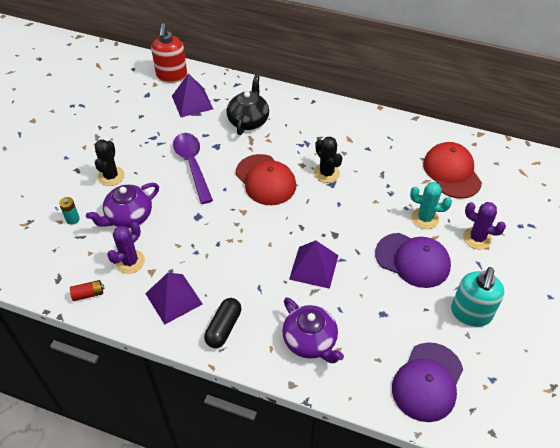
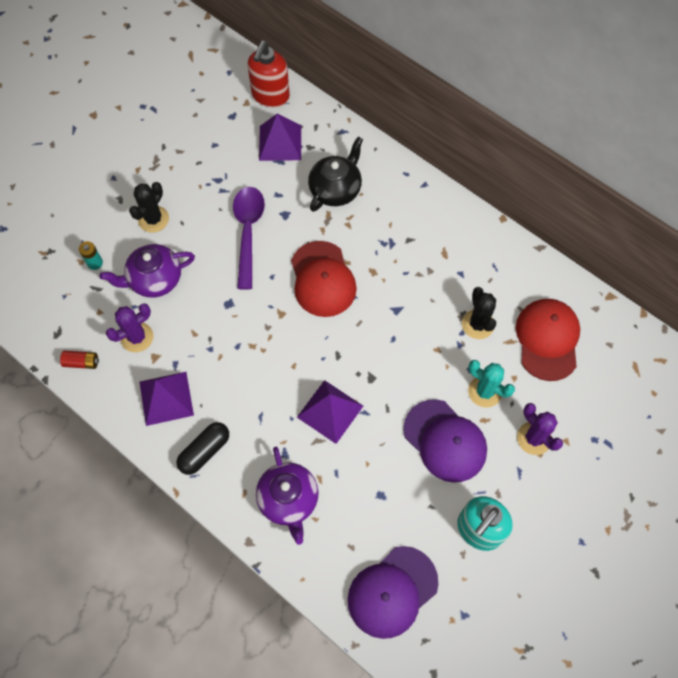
camera: 20 degrees right, 15 degrees up
black cactus [314,136,342,183] -> black cactus moved to [462,287,496,339]

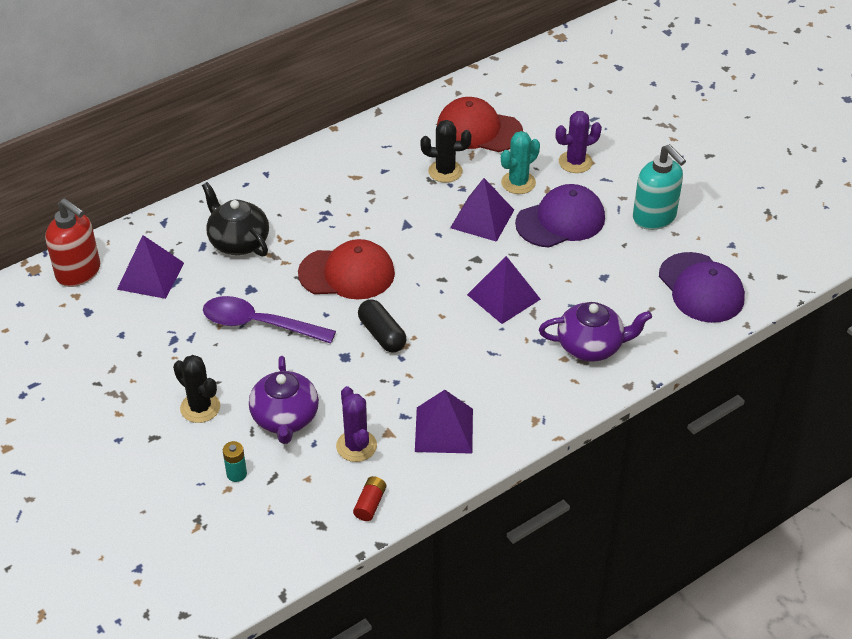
camera: 75 degrees left, 20 degrees down
black capsule [177,422,229,475] -> black capsule moved to [358,300,406,352]
none -> purple pyramid [450,178,514,242]

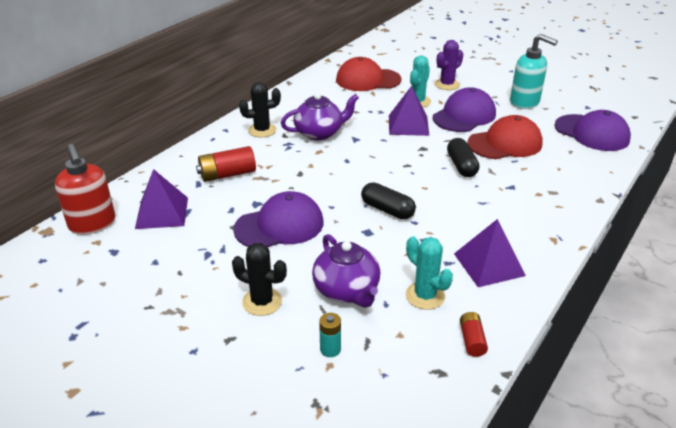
camera: 20 degrees left, 10 degrees down
red soap dispenser [45,198,100,287] -> red soap dispenser turned 45 degrees clockwise [55,144,116,235]
black teapot [202,182,269,256] -> red battery [196,146,256,182]
purple spoon [203,296,336,344] -> purple cap [233,191,323,247]
red cap [298,239,395,299] -> red cap moved to [467,115,543,159]
purple cactus [336,386,377,462] -> turquoise cactus [406,236,453,310]
black cactus [420,120,471,183] -> black cactus moved to [239,82,281,137]
purple pyramid [467,256,541,324] -> black capsule [447,138,479,177]
purple teapot [539,302,652,362] -> purple teapot moved to [281,93,359,140]

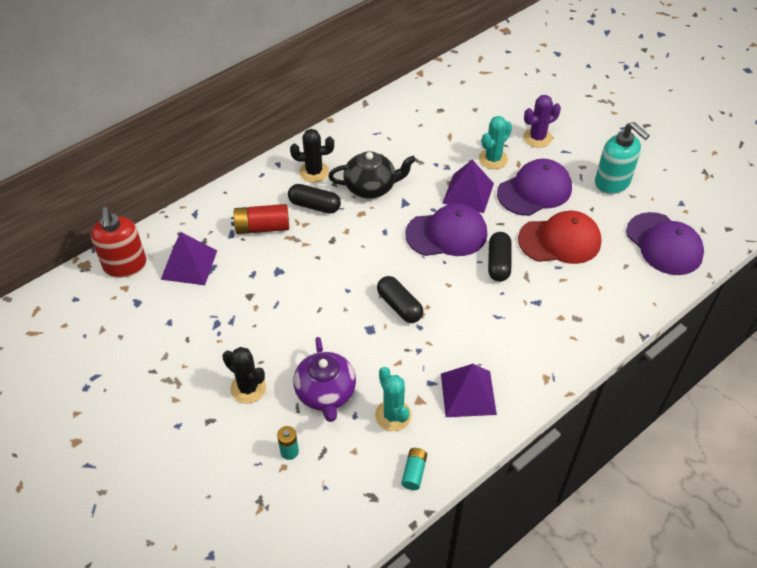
camera: 15 degrees right, 15 degrees up
purple cap [233,191,323,247] -> purple cap moved to [405,203,487,256]
purple teapot [281,93,359,140] -> black teapot [328,151,416,198]
red cap [336,57,401,91] -> none
red battery [460,312,488,357] -> turquoise battery [401,448,427,490]
none -> black capsule [288,184,341,214]

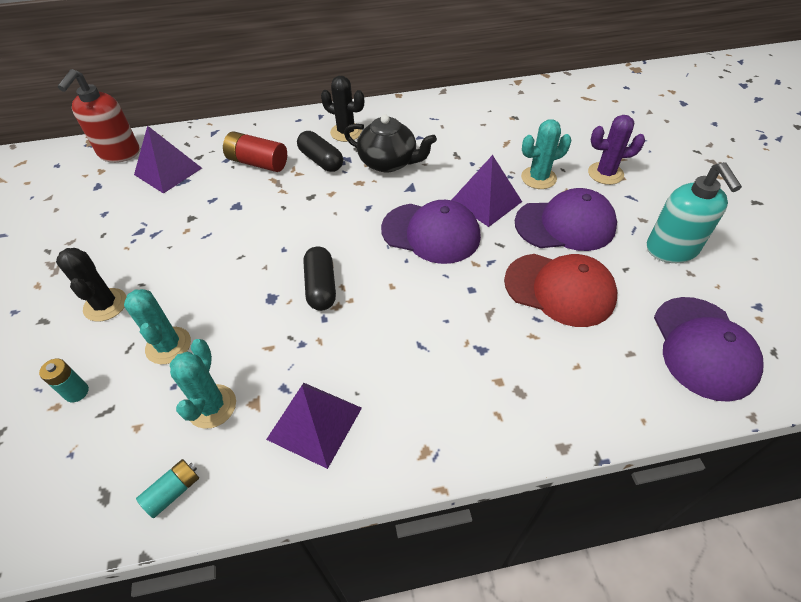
camera: 30 degrees right, 0 degrees up
purple teapot [293,337,356,422] -> turquoise cactus [124,289,191,364]
black capsule [488,232,512,282] -> none

